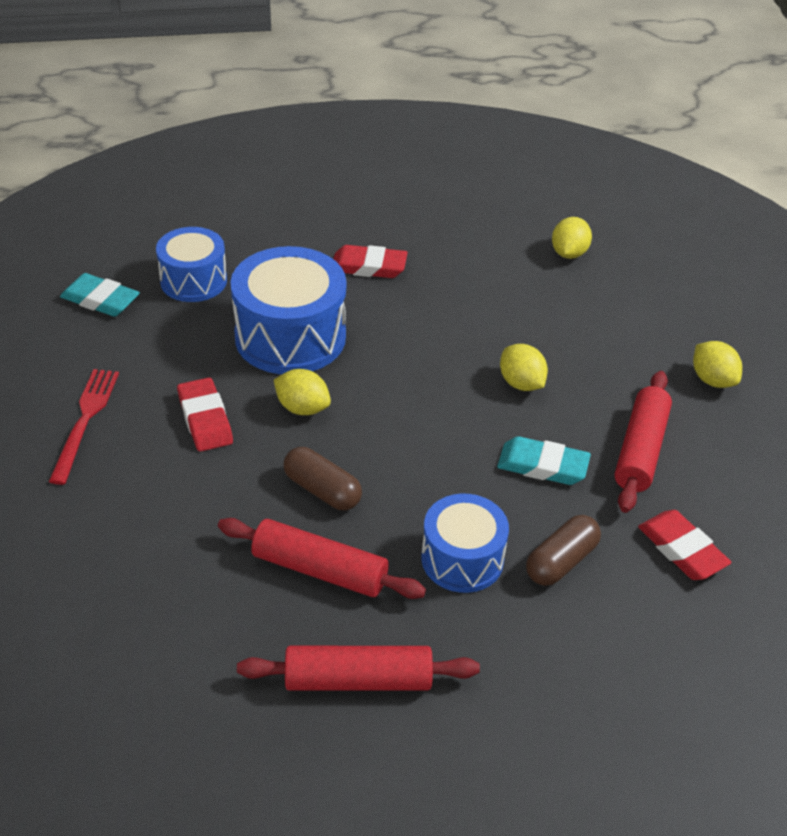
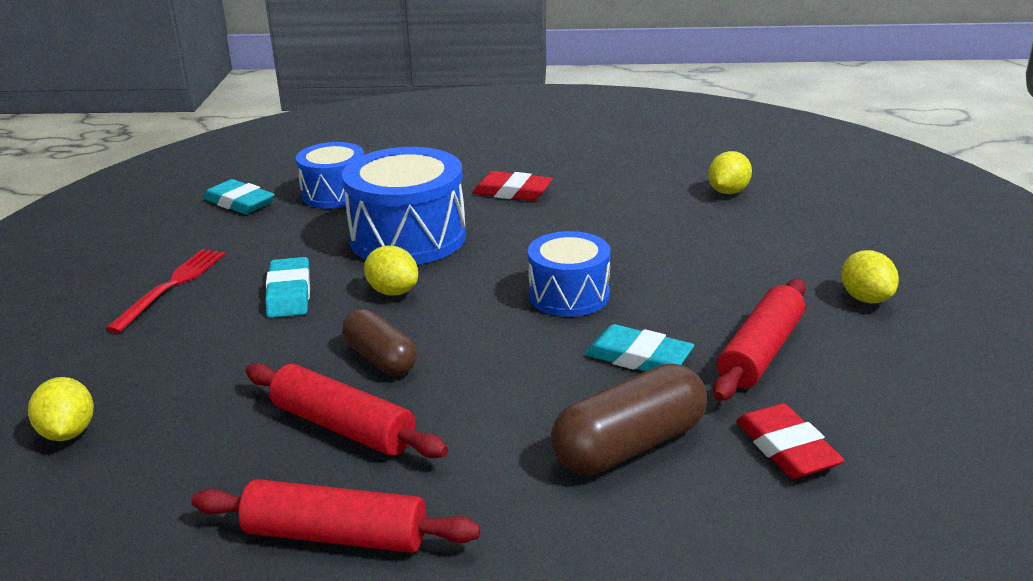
camera: 15 degrees right, 15 degrees down
red eraser [177,377,233,452] -> turquoise eraser [265,257,310,318]
blue drum [422,494,509,593] -> blue drum moved to [528,231,611,317]
yellow lemon [500,344,548,391] -> yellow lemon moved to [28,377,94,441]
brown capsule [526,515,601,586] -> brown capsule [551,364,707,475], size x1.51

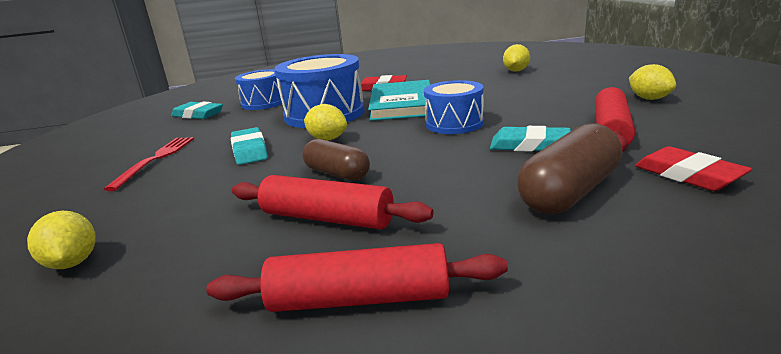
camera: 10 degrees left, 5 degrees down
none -> turquoise book [368,80,430,121]

